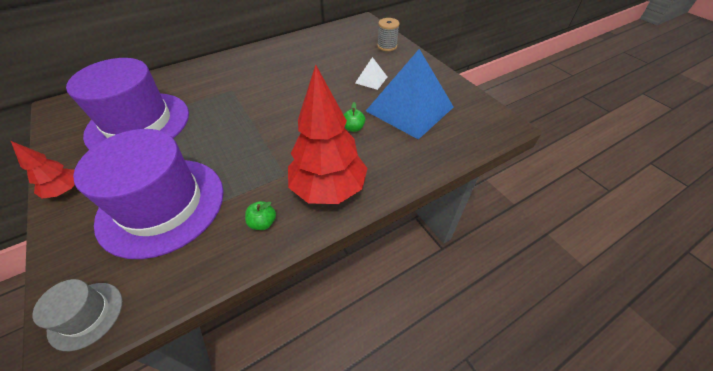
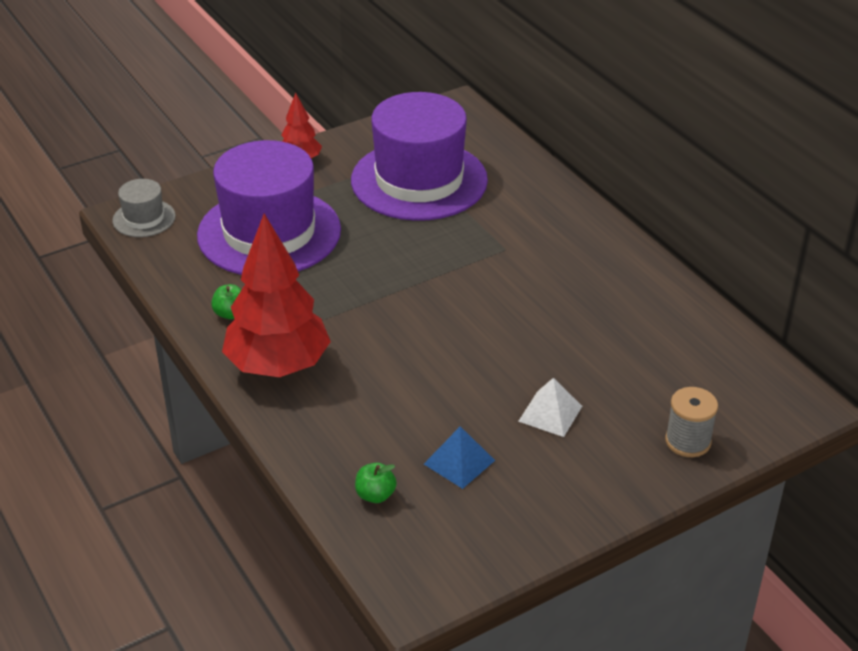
camera: 90 degrees right, 10 degrees down
green apple [344,102,365,132] -> green apple moved to [355,463,397,503]
blue pyramid [366,49,454,140] -> blue pyramid [424,426,495,489], size x0.43

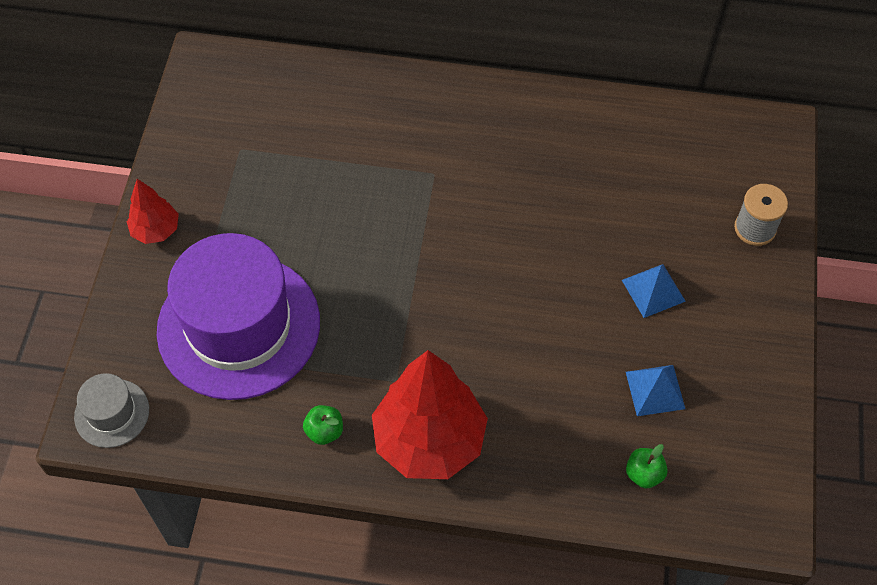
camera: 50 degrees left, 20 degrees up
purple hat [351,92,488,221] -> none
white pyramid [518,378,582,437] -> blue pyramid [622,264,686,318]

